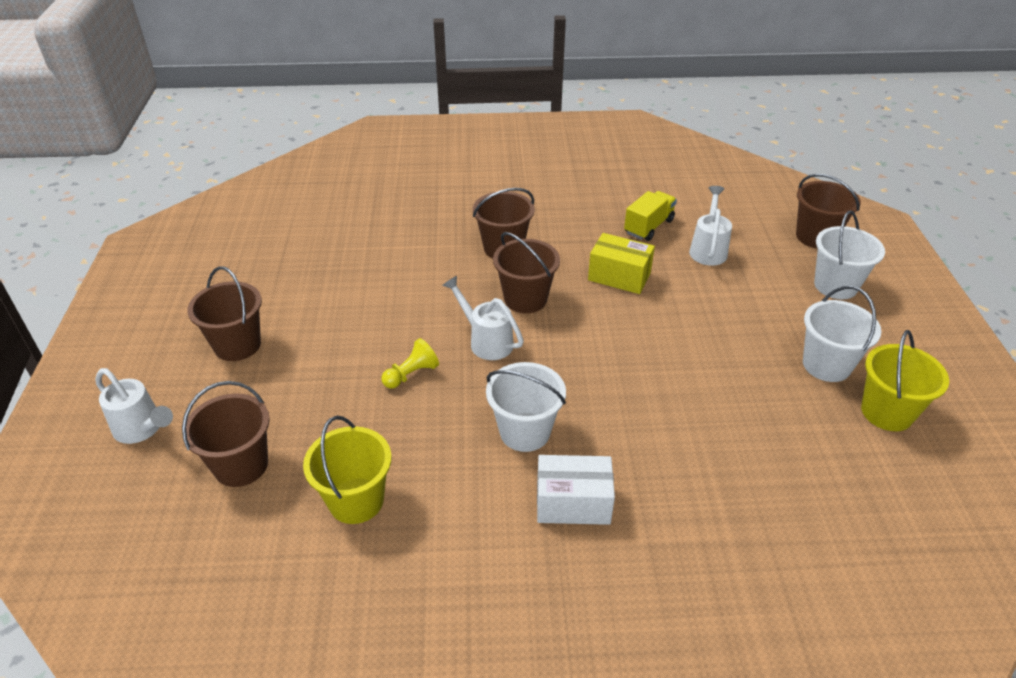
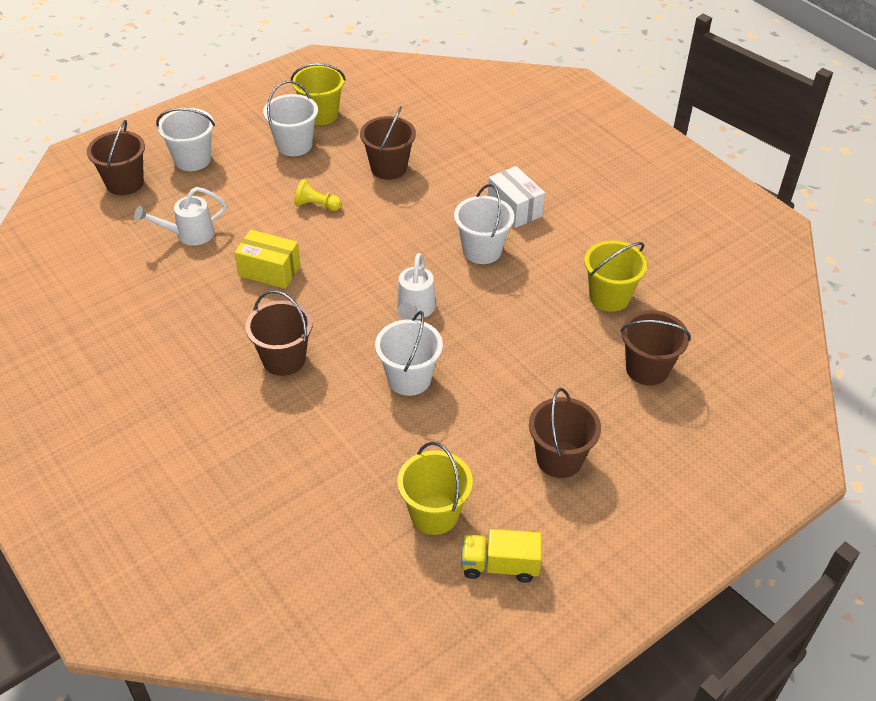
camera: 125 degrees left, 5 degrees up
white watering can [95,368,173,444] -> none
yellow pawn [381,338,439,389] -> yellow pawn moved to [294,179,342,211]
brown bucket [493,232,560,313] -> brown bucket moved to [360,106,416,180]
yellow box [588,233,655,294] -> yellow box turned 60 degrees counterclockwise [234,230,301,289]
yellow truck [624,191,677,241] -> yellow truck moved to [461,529,542,583]
none -> white bucket [375,311,443,396]
none -> yellow bucket [397,442,473,535]

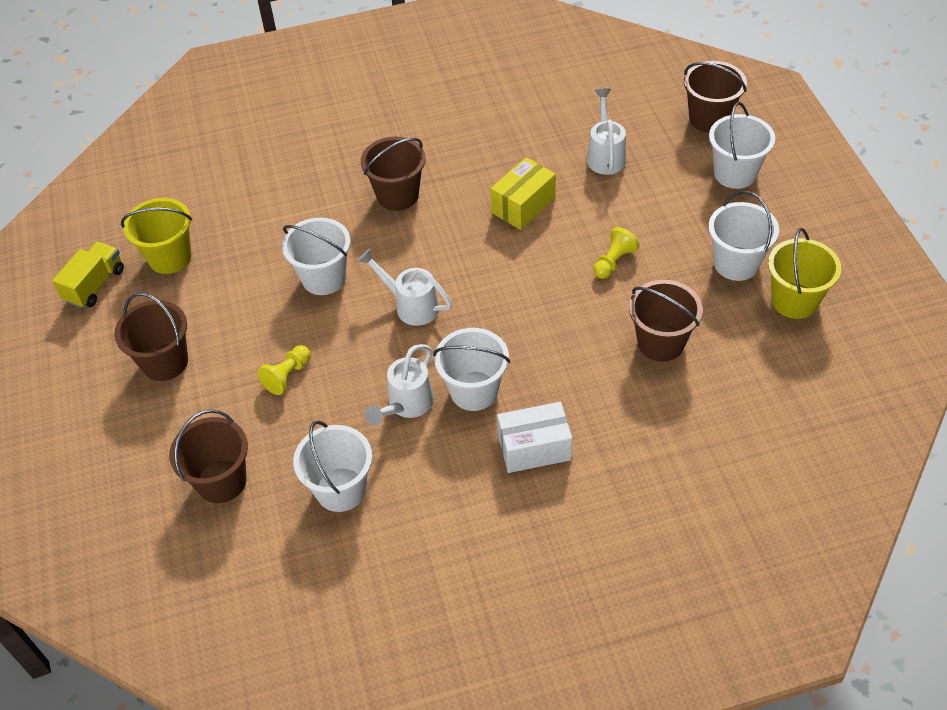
camera: 115 degrees right, 5 degrees up
yellow bucket [584,240,648,312] -> white bucket [293,421,372,512]
none -> yellow pawn [257,345,311,395]
none -> white watering can [365,344,434,425]

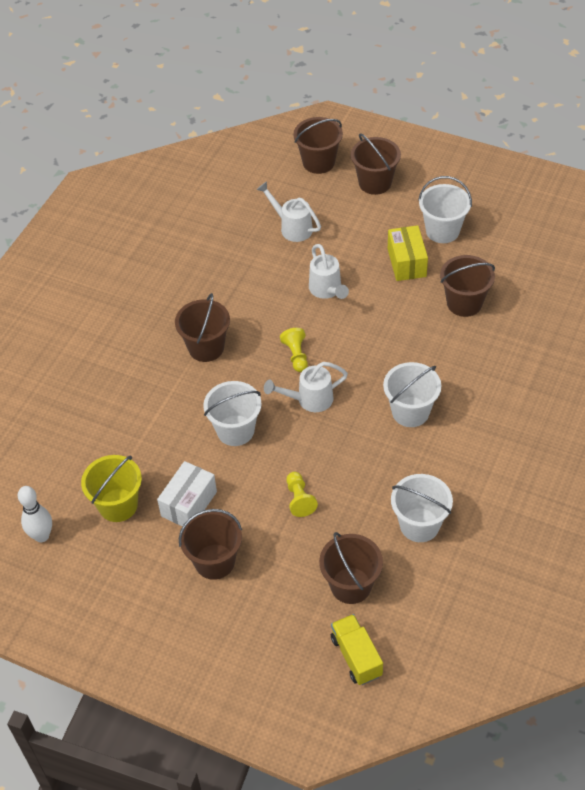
camera: 50 degrees left, 0 degrees up
yellow truck [52,242,124,308] -> yellow truck moved to [331,614,383,685]
white watering can [365,344,434,425] -> white watering can moved to [309,244,349,299]
yellow box [490,157,556,230] -> yellow box moved to [388,225,428,281]
white box [497,402,572,473] -> white box moved to [157,461,217,527]
yellow pawn [593,227,640,279] -> yellow pawn moved to [280,328,308,372]
white bucket [709,102,775,189] -> brown bucket [351,133,401,195]
yellow bucket [768,228,841,319] -> none
none -> white bowling pin [18,486,52,542]

